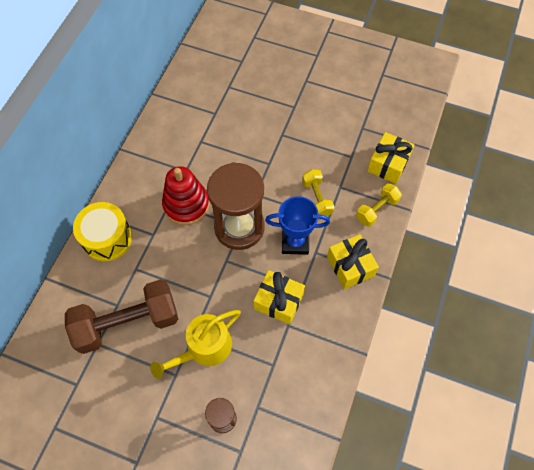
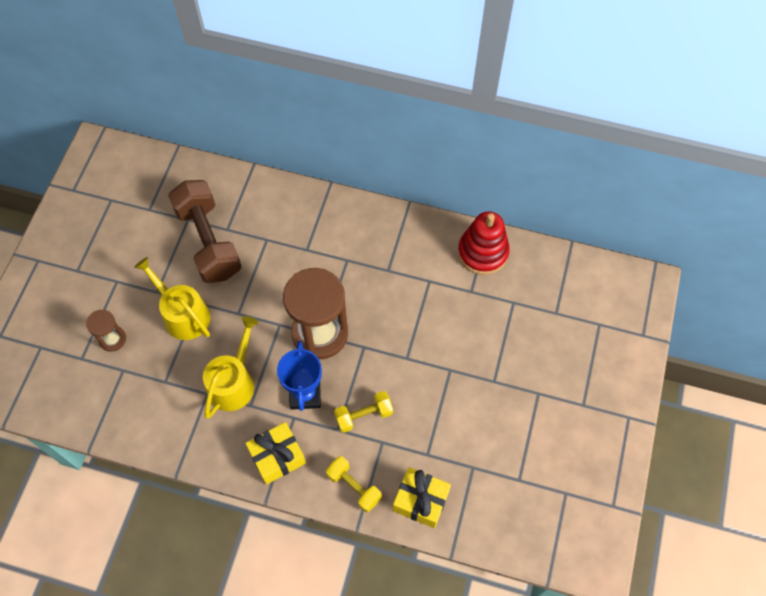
camera: 85 degrees right, 0 degrees up
yellow drum [73,202,132,261] -> none
red stacking toy [162,166,209,225] -> red stacking toy moved to [458,211,510,275]
yellow gift [254,270,305,324] -> yellow watering can [203,316,259,419]

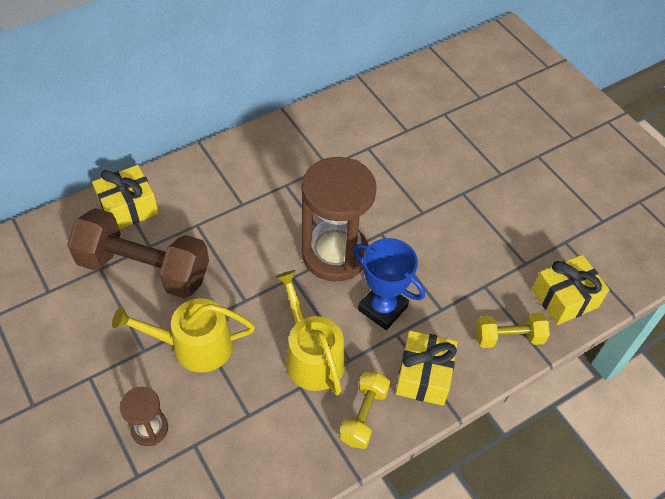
camera: 50 degrees left, 10 degrees down
yellow dumbbell [334,391,393,433] -> yellow dumbbell moved to [339,371,390,449]
red stacking toy [458,211,510,275] -> none
none -> yellow gift [92,165,159,229]

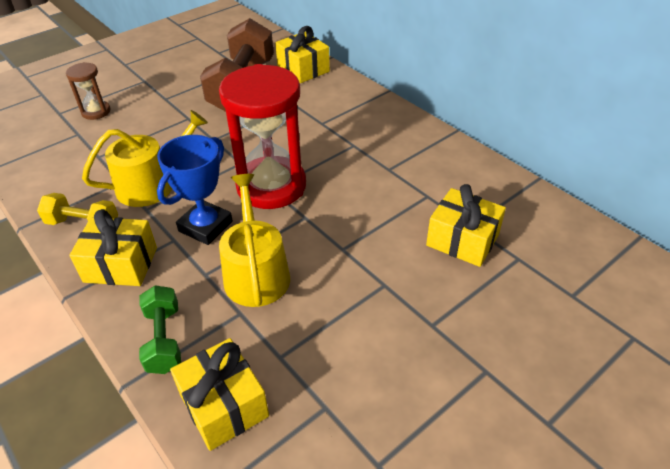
camera: 85 degrees right, 10 degrees down
yellow watering can [112,298,255,373] -> yellow watering can moved to [219,174,290,307]
brown hourglass [301,157,377,282] -> red hourglass [219,64,306,209]
yellow dumbbell [475,313,550,348] -> green dumbbell [139,285,181,374]
none -> yellow gift [426,184,506,267]

